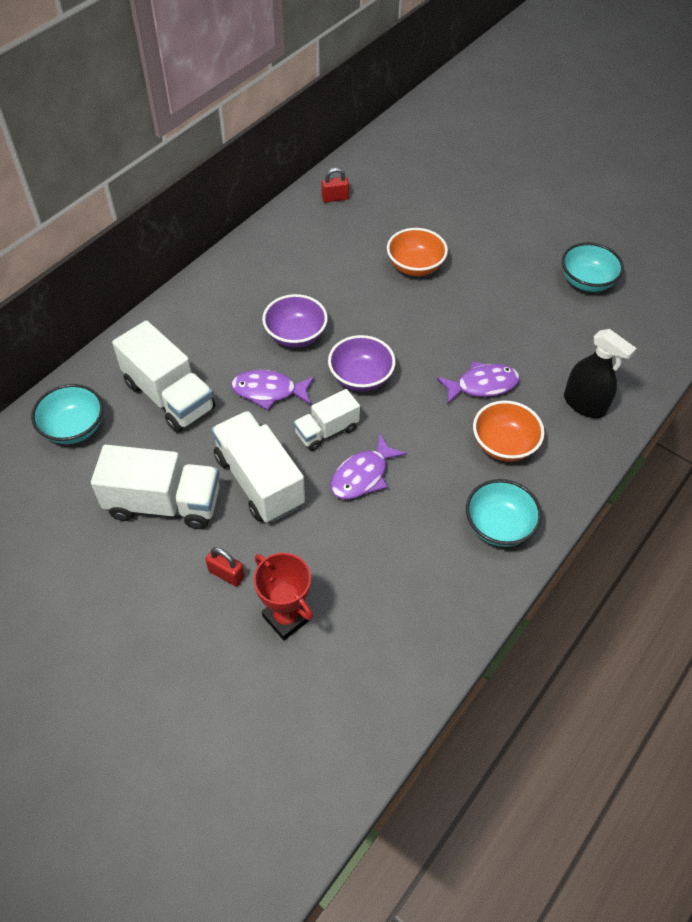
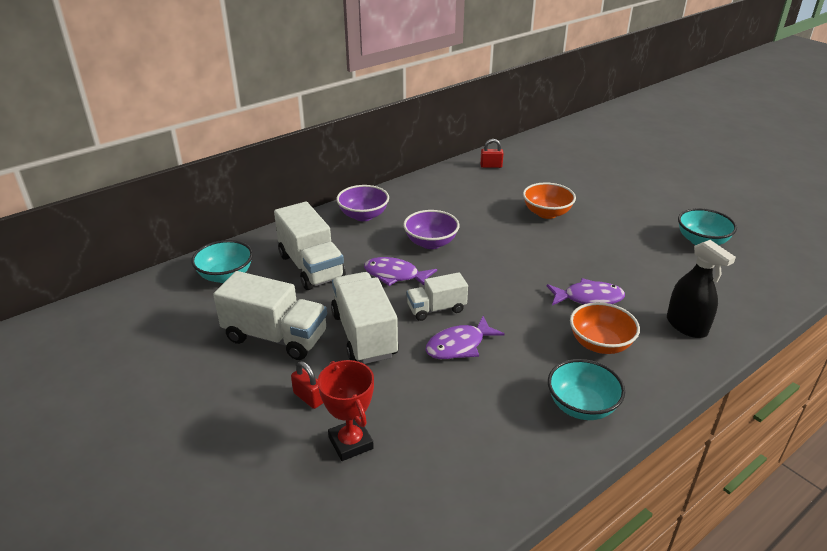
camera: 15 degrees right, 20 degrees down
purple bowl [328,335,396,392] -> purple bowl moved to [336,185,389,221]

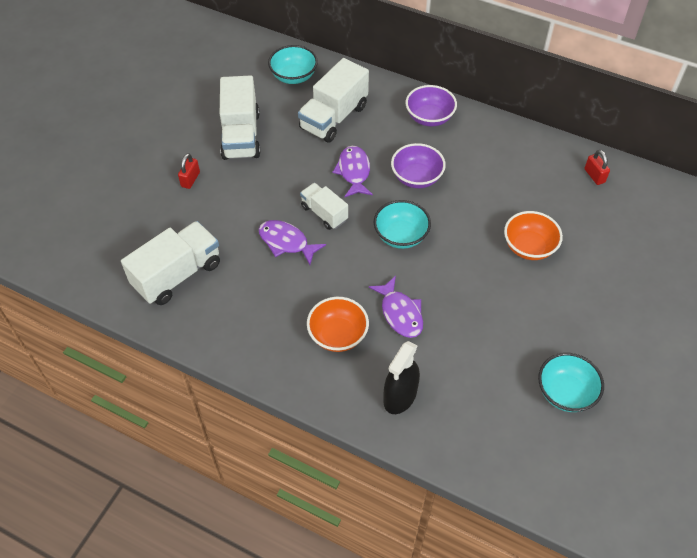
camera: 65 degrees right, 20 degrees up
red trophy [318,360,374,461] -> none
white truck [331,272,399,364] -> white truck moved to [121,221,220,305]
turquoise bowl [548,359,625,420] -> turquoise bowl moved to [374,200,431,249]

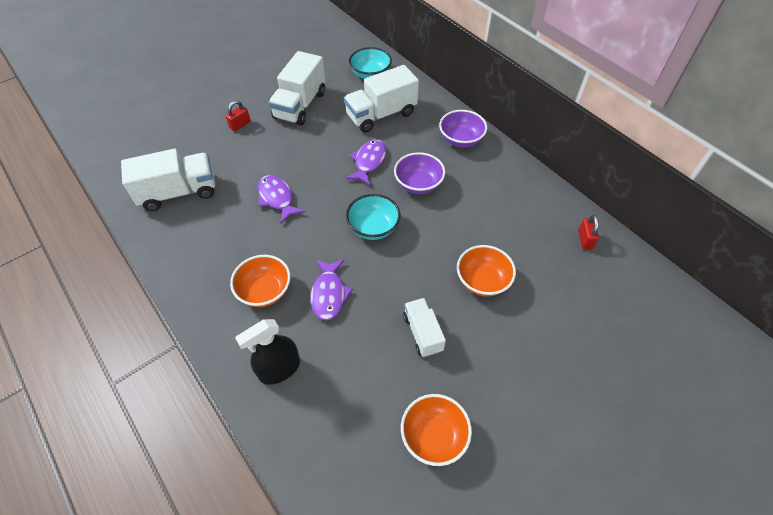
camera: 25 degrees right, 0 degrees up
white truck [300,183,348,230] -> white truck moved to [403,298,446,357]
turquoise bowl [538,353,604,412] -> orange bowl [401,394,472,466]

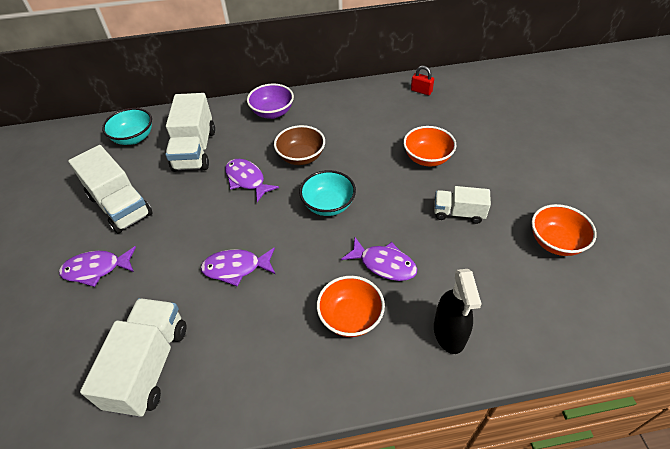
camera: 60 degrees left, 5 degrees down
red padlock [226,100,251,131] -> purple fish [59,246,136,287]
purple bowl [394,152,445,194] -> brown bowl [274,125,325,165]

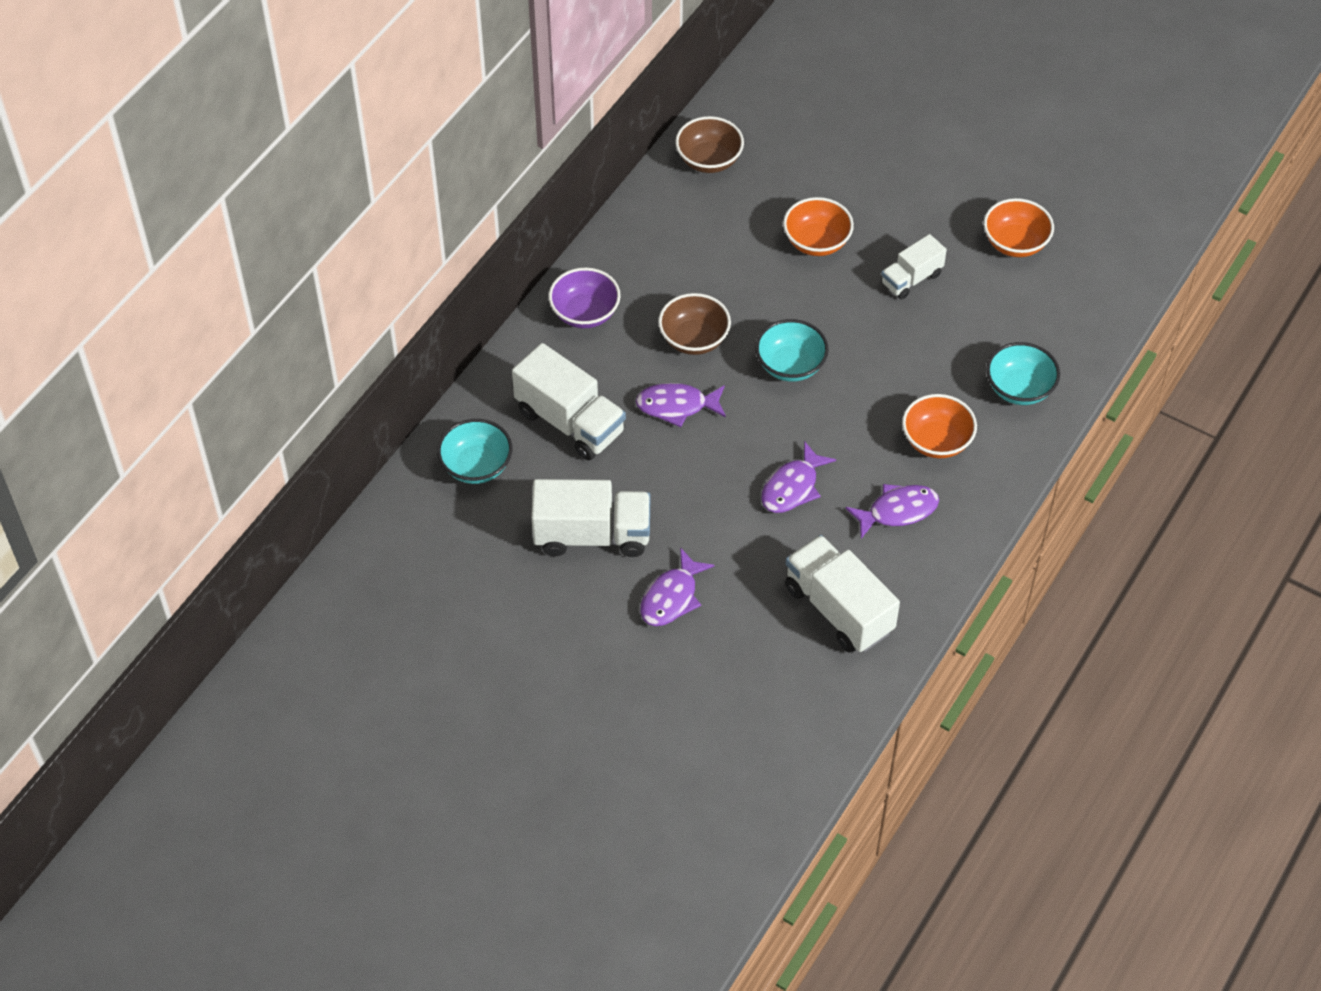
camera: 50 degrees left, 5 degrees up
purple fish [341,237,417,281] -> purple fish moved to [845,484,939,539]
red padlock [411,66,434,95] -> brown bowl [675,116,744,173]
black spray bottle [434,269,481,354] -> turquoise bowl [986,342,1060,405]

